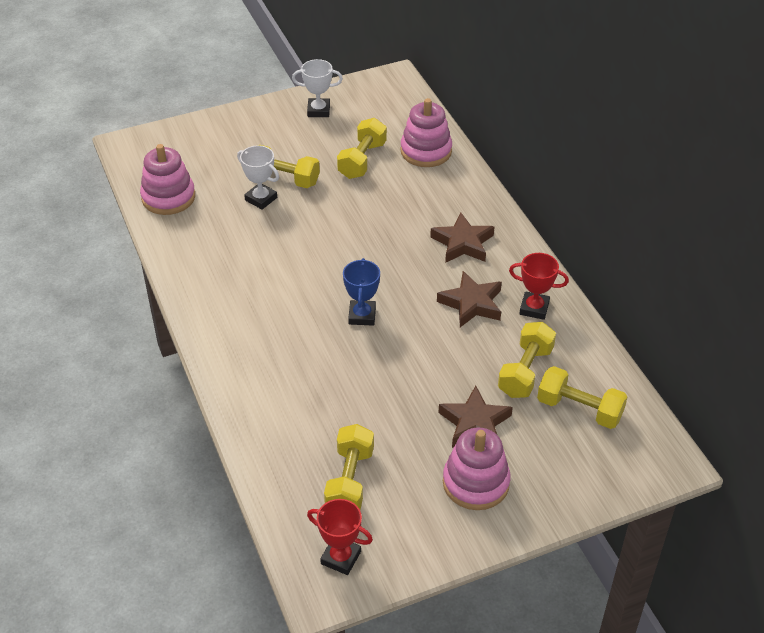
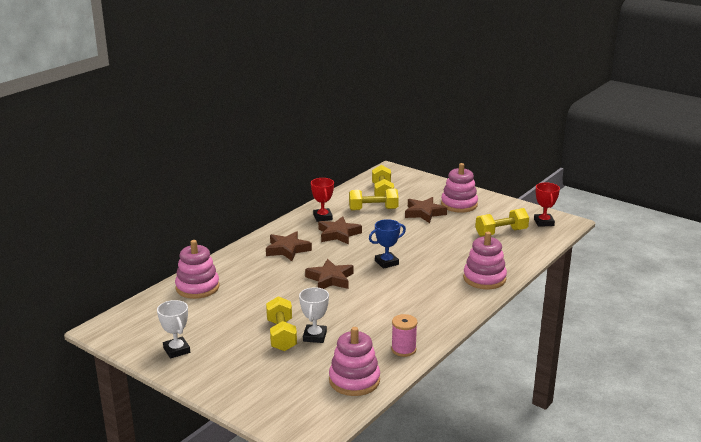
camera: 120 degrees left, 20 degrees down
yellow dumbbell [337,118,387,179] -> none
none -> brown star [305,259,354,289]
none -> pink spool [391,314,418,357]
none -> pink stacking toy [463,232,507,289]

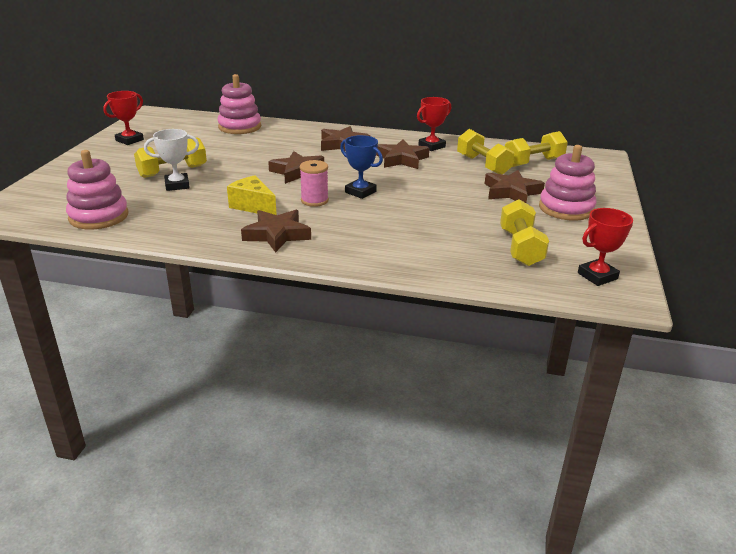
camera: 65 degrees right, 5 degrees up
white trophy [157,300,190,359] -> red trophy [103,91,144,145]
pink spool [391,314,418,357] -> pink spool moved to [300,160,329,207]
pink stacking toy [463,232,507,289] -> none
yellow dumbbell [475,208,529,237] -> yellow dumbbell turned 45 degrees clockwise [500,199,549,266]
none -> yellow cheese [227,175,277,215]
none -> brown star [241,210,311,253]

